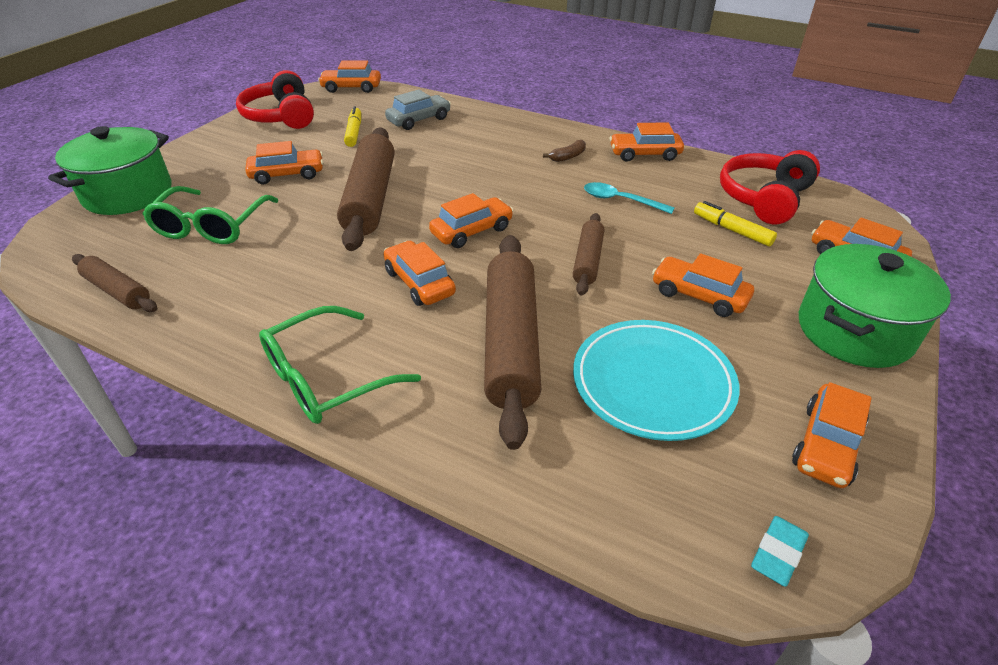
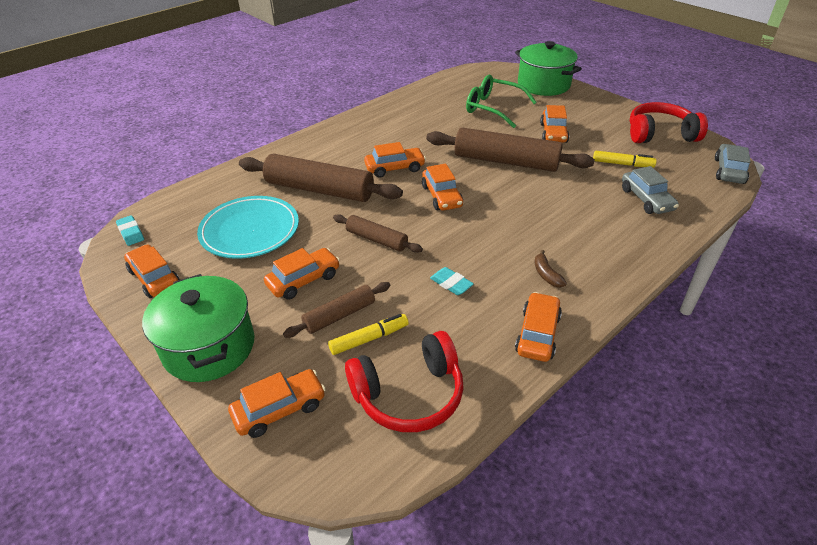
camera: 110 degrees right, 0 degrees up
brown rolling pin [72,254,157,312] -> brown rolling pin moved to [283,282,390,338]
green glasses [259,306,421,424] -> none
orange car [318,61,381,93] -> grey car [715,144,751,184]
turquoise spoon [584,182,675,214] -> turquoise eraser [430,267,474,295]
red headphones [720,150,820,225] -> red headphones turned 105 degrees clockwise [345,331,464,432]

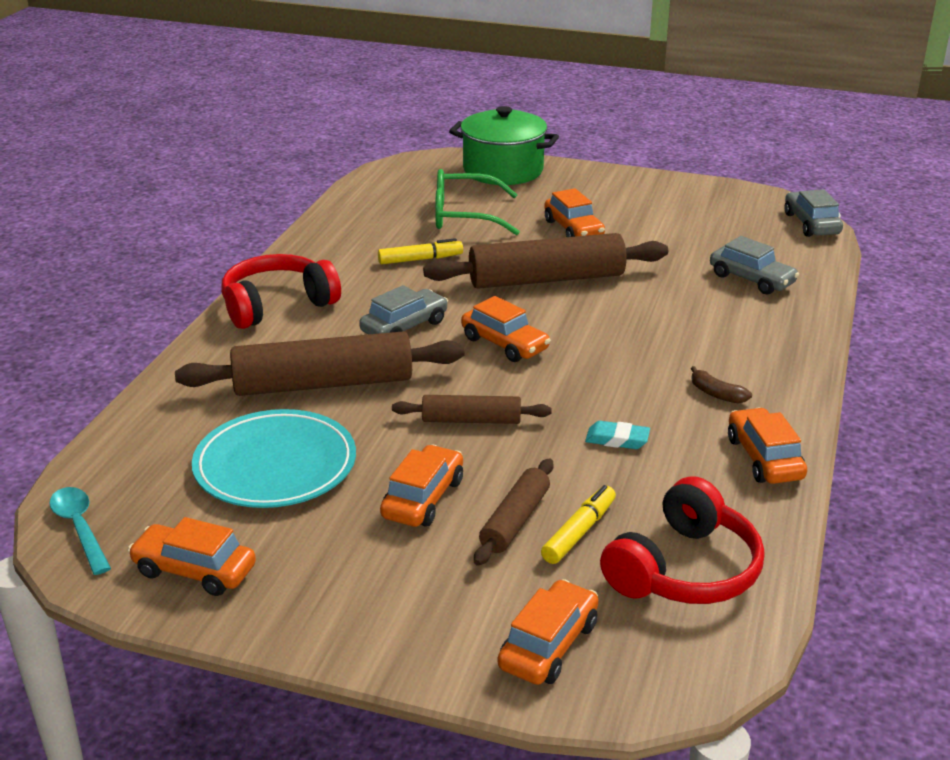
camera: 30 degrees left, 10 degrees down
turquoise eraser [116,215,144,246] -> turquoise spoon [49,487,111,575]
green pot [142,274,254,382] -> none
orange car [364,142,426,178] -> grey car [359,285,448,334]
yellow marker [593,151,657,168] -> yellow marker moved to [378,238,463,264]
red headphones [630,102,708,143] -> red headphones moved to [221,254,341,329]

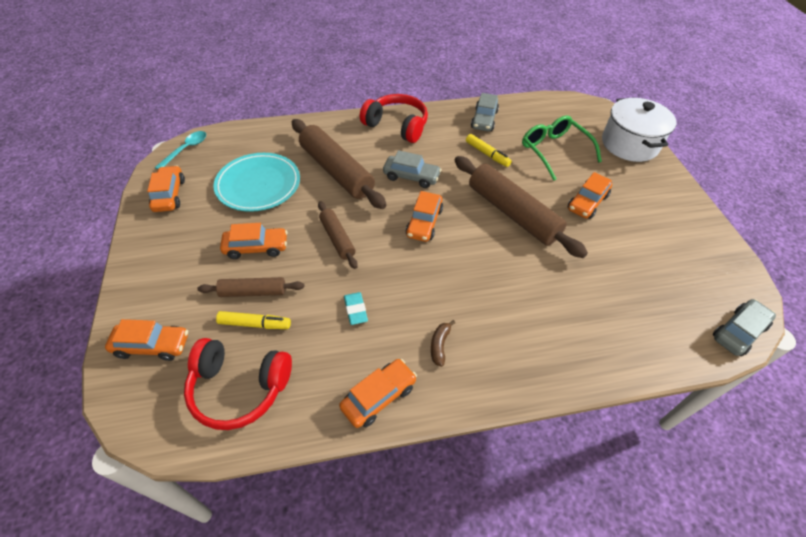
camera: 60 degrees right, 20 degrees up
green pot [449,106,559,185] -> white pot [602,98,677,162]
grey car [710,236,799,295] -> grey car moved to [471,93,499,131]

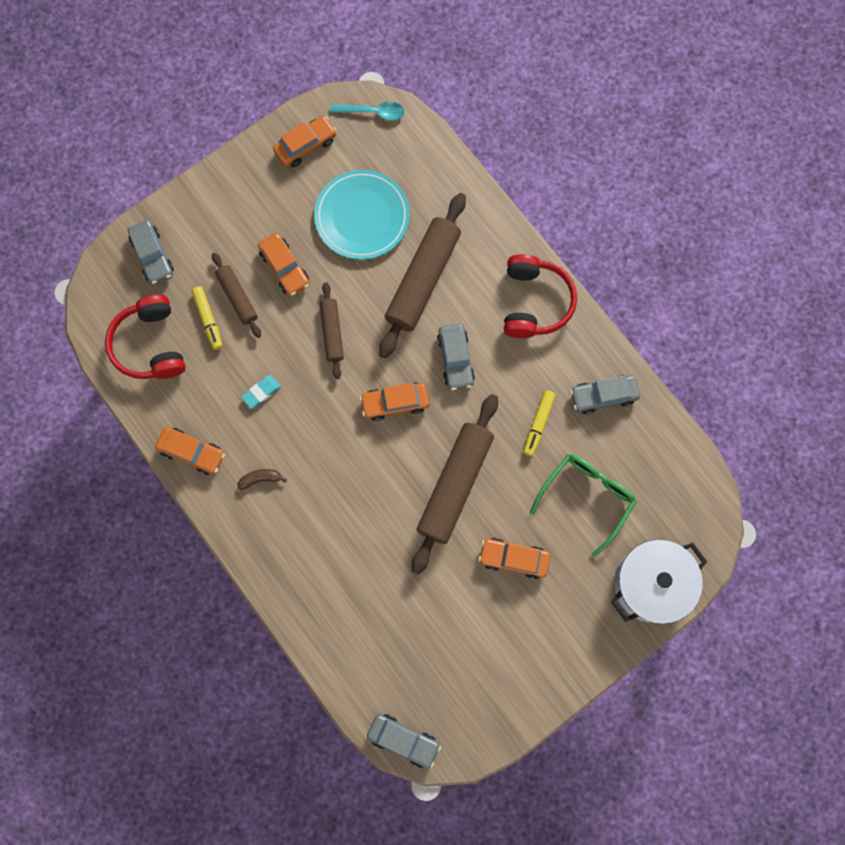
camera: 65 degrees right, 25 degrees up
orange car [105,319,188,361] -> grey car [128,220,174,284]
brown rolling pin [318,201,358,269] -> brown rolling pin turned 45 degrees counterclockwise [320,282,344,379]

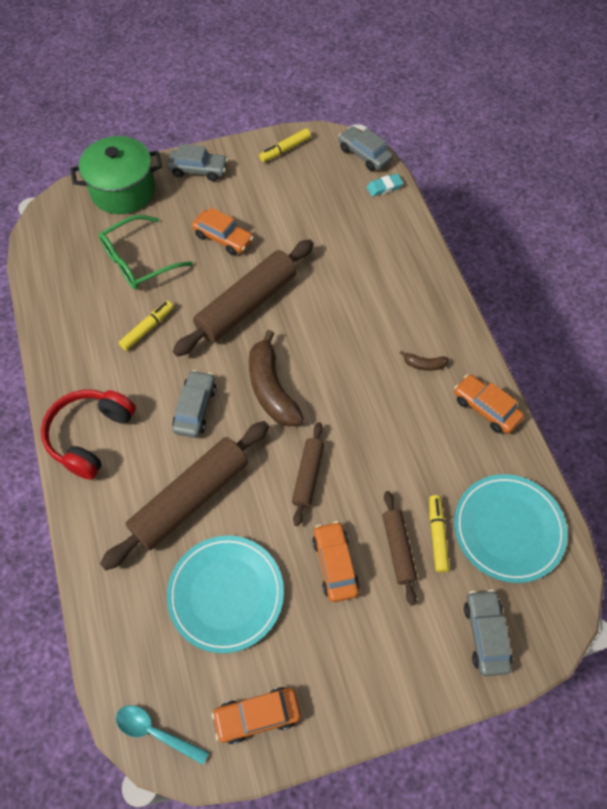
camera: 160 degrees left, 15 degrees down
red headphones [105,295,186,379] -> turquoise plate [454,474,568,583]
turquoise eraser [241,375,281,409] -> turquoise eraser moved to [367,174,403,197]
orange car [360,382,430,421] -> brown banana [249,330,304,427]
grey car [570,375,640,414] -> grey car moved to [167,144,228,181]
white pot [611,539,707,624] -> green pot [70,136,162,214]
none -> yellow marker [259,128,311,162]

